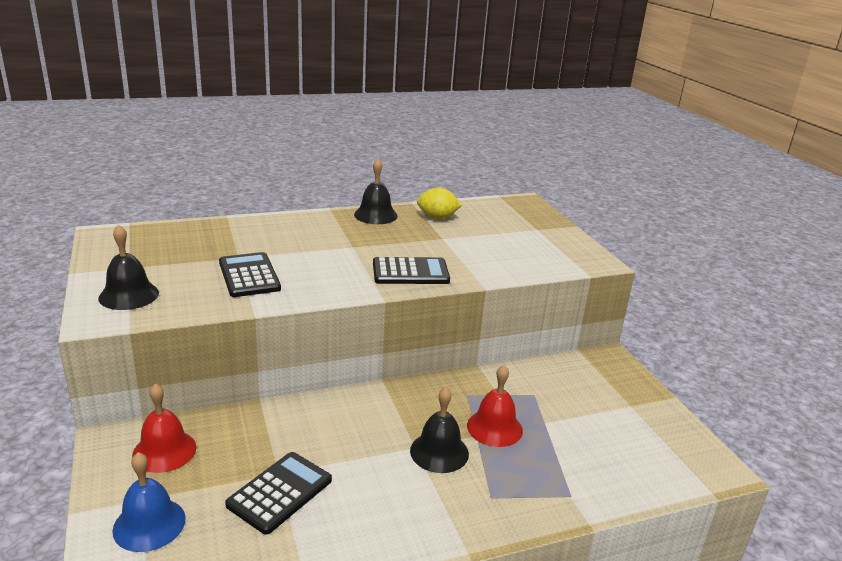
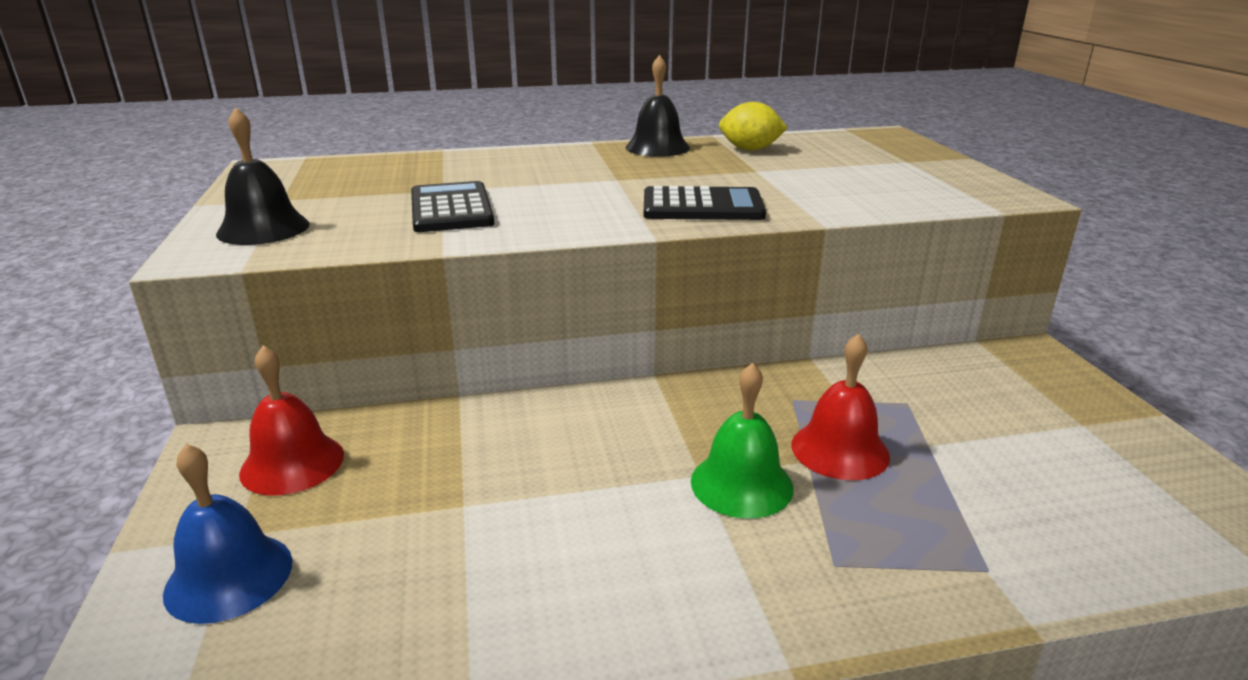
camera: 10 degrees right, 0 degrees up
black calculator [225,452,332,535] -> none
black bell [410,387,469,473] -> green bell [691,363,794,519]

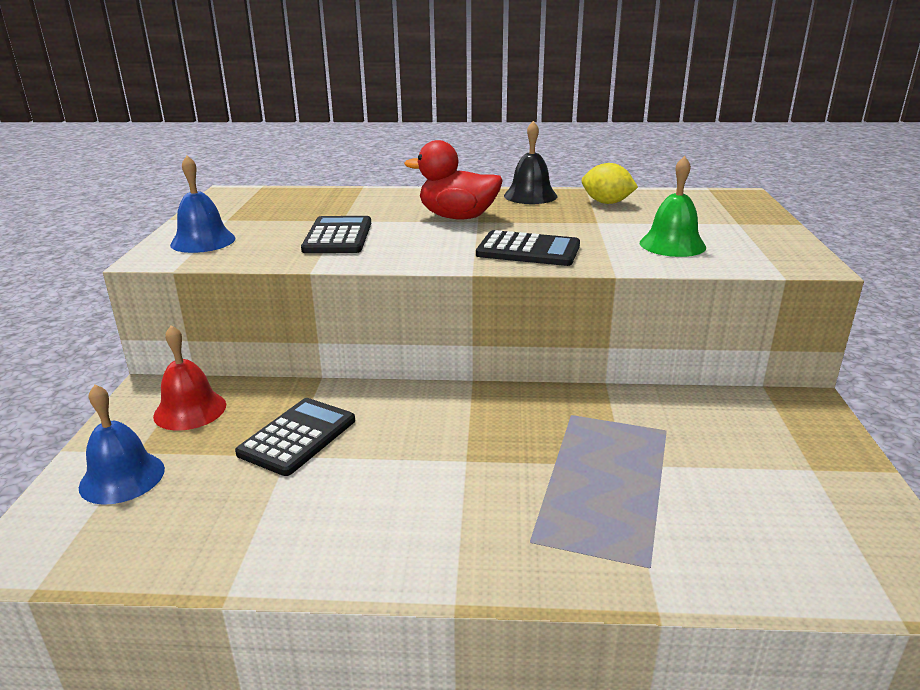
camera: 15 degrees right, 0 degrees up
black bell [216,107,310,245] -> blue bell [170,156,235,253]
green bell [691,363,794,519] -> green bell moved to [640,156,706,257]
red bell [792,334,890,480] -> none
none -> black calculator [235,398,355,476]
none -> red duck [404,140,503,220]

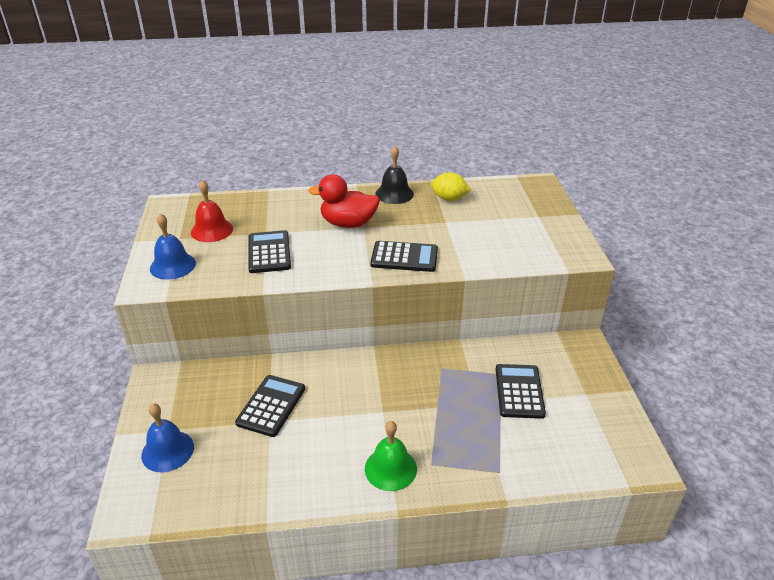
camera: 10 degrees left, 10 degrees up
red bell [153,325,226,430] -> red bell moved to [191,180,233,242]
green bell [640,156,706,257] -> green bell moved to [365,421,417,491]
none -> black calculator [495,364,546,419]

